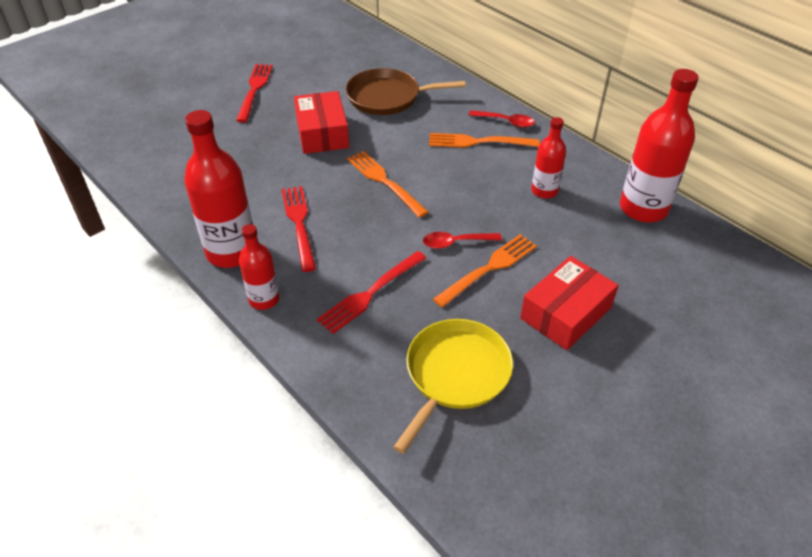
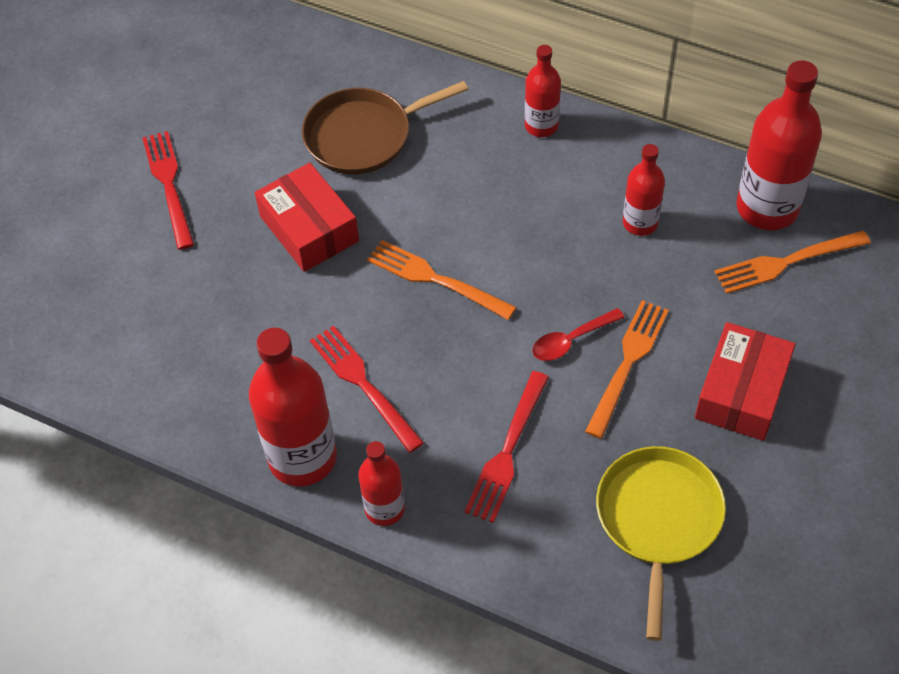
camera: 20 degrees left, 10 degrees up
orange fork [429,133,540,148] -> orange fork moved to [715,231,871,294]
red spoon [469,110,535,128] -> red bottle [525,45,561,137]

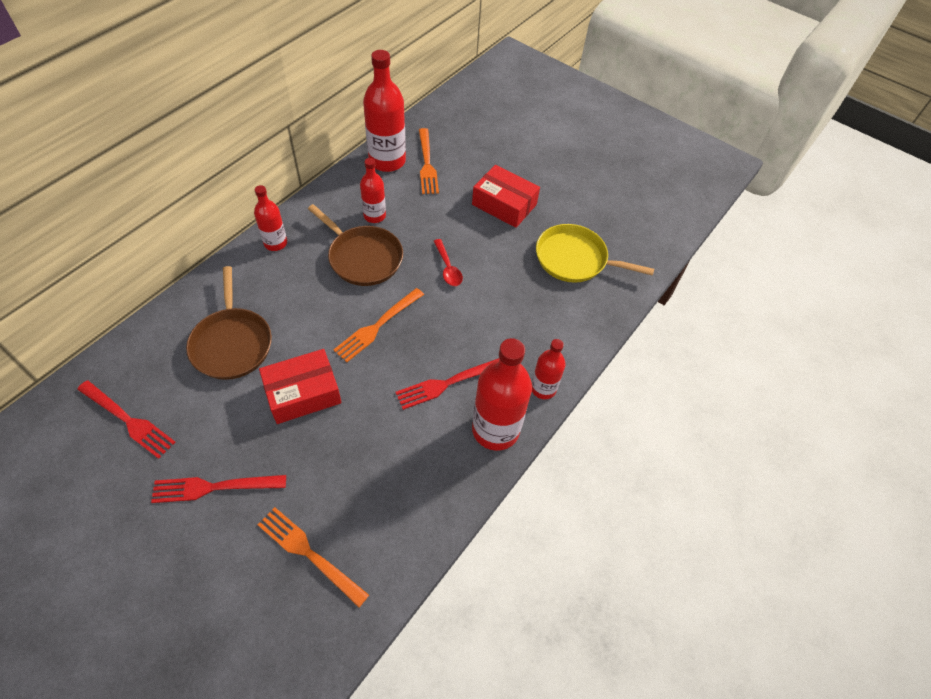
camera: 85 degrees left, 0 degrees up
red fork [465,371,549,523] -> red fork moved to [77,380,176,459]
orange fork [585,300,669,439] -> orange fork moved to [258,507,369,607]
none -> brown pan [308,204,403,286]

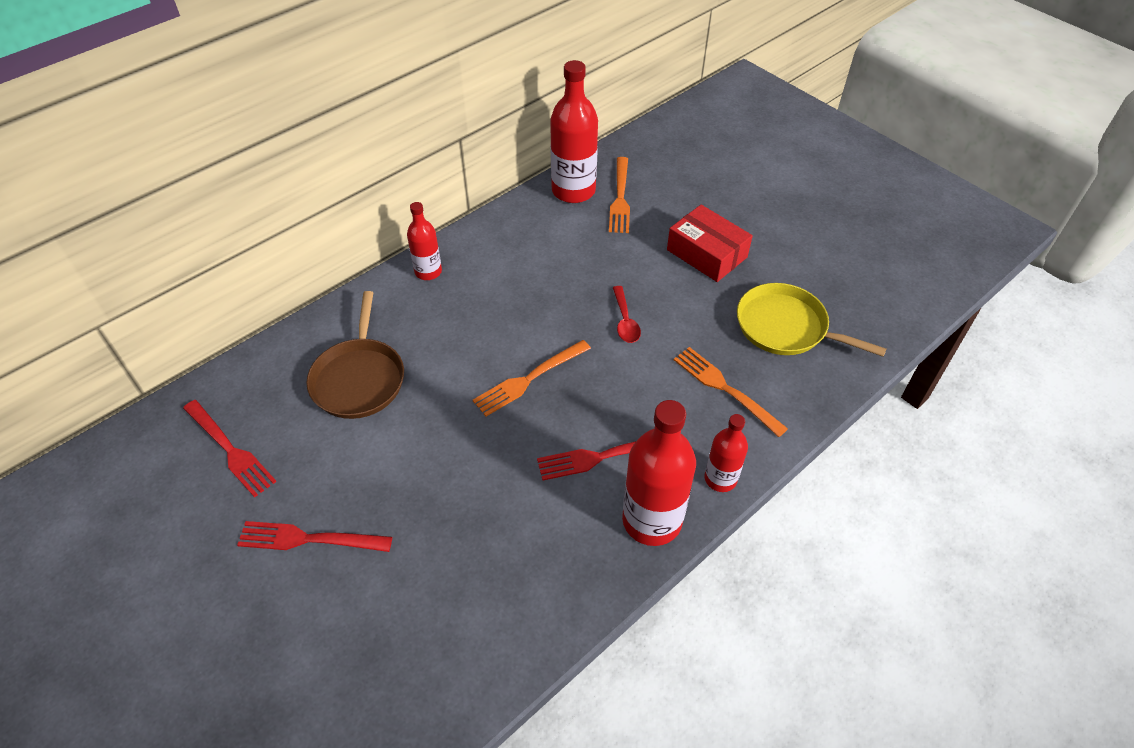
camera: 15 degrees right, 5 degrees down
orange fork [258,507,369,607] -> orange fork moved to [674,347,788,437]
red box [259,349,342,424] -> none
brown pan [308,204,403,286] -> none
red bottle [360,158,386,223] -> none

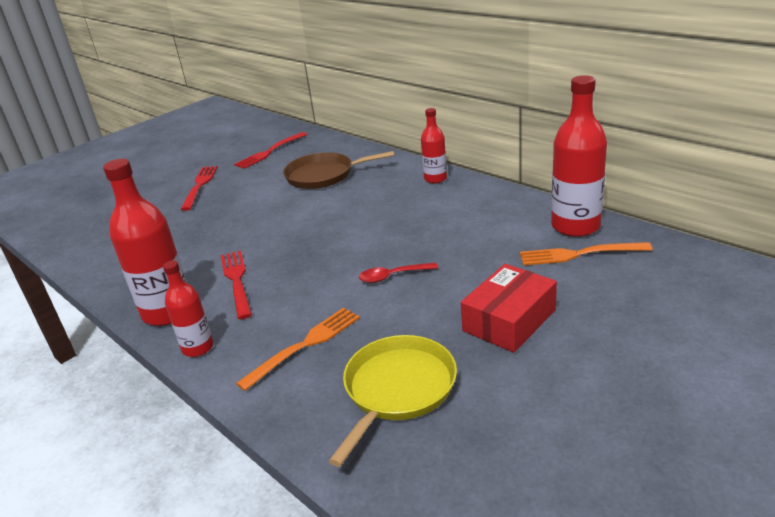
camera: 90 degrees right, 20 degrees down
orange fork [473,340,591,416] -> none

